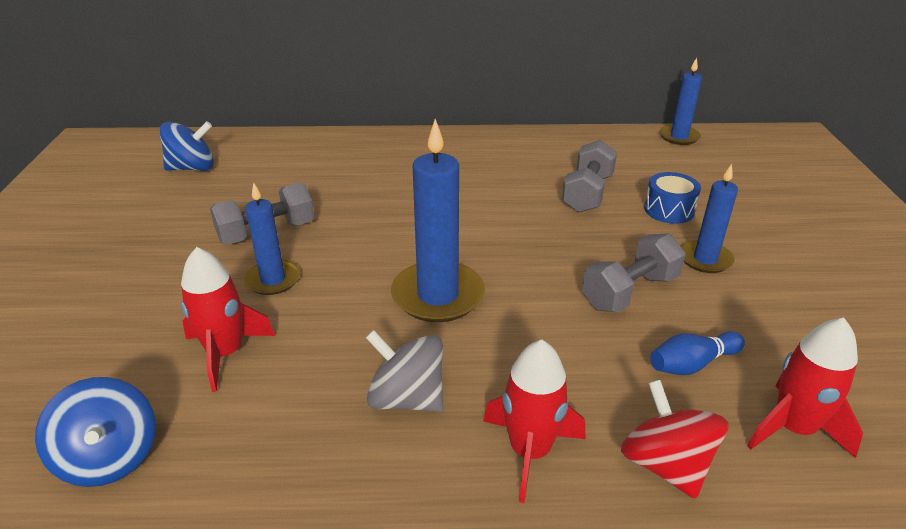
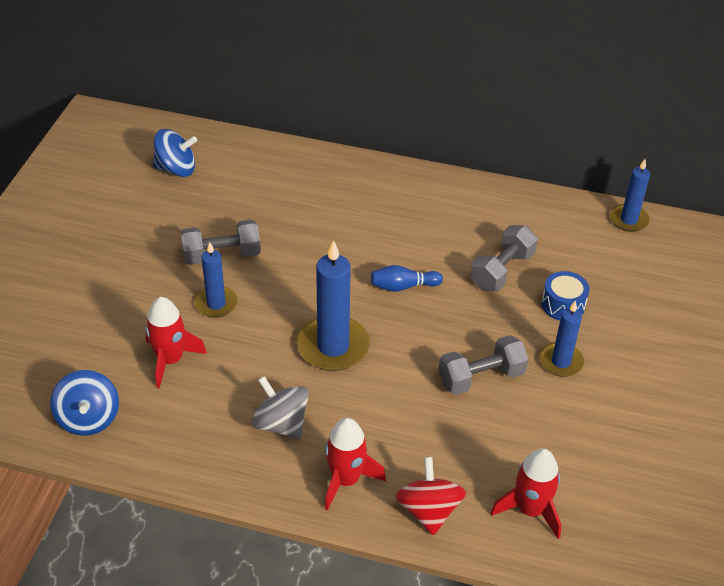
camera: 15 degrees right, 10 degrees up
blue bowling pin [650,331,745,375] -> blue bowling pin moved to [371,265,443,292]

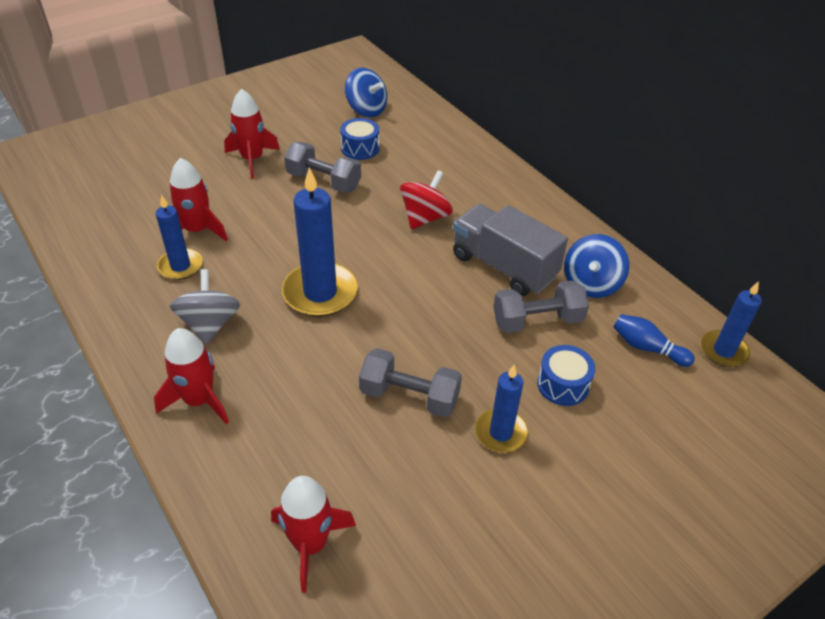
camera: 40 degrees right, 0 degrees up
blue spinning top [50,370,119,436] -> blue spinning top moved to [564,234,629,298]
blue candle [195,242,237,318] -> blue candle moved to [156,195,202,280]
blue bowling pin [371,265,443,292] -> blue bowling pin moved to [613,314,695,367]
red spinning top [395,457,466,535] -> red spinning top moved to [400,170,453,229]
none -> red rocket [224,89,280,179]
none -> blue drum [340,118,379,160]
none -> grey truck [453,204,568,296]

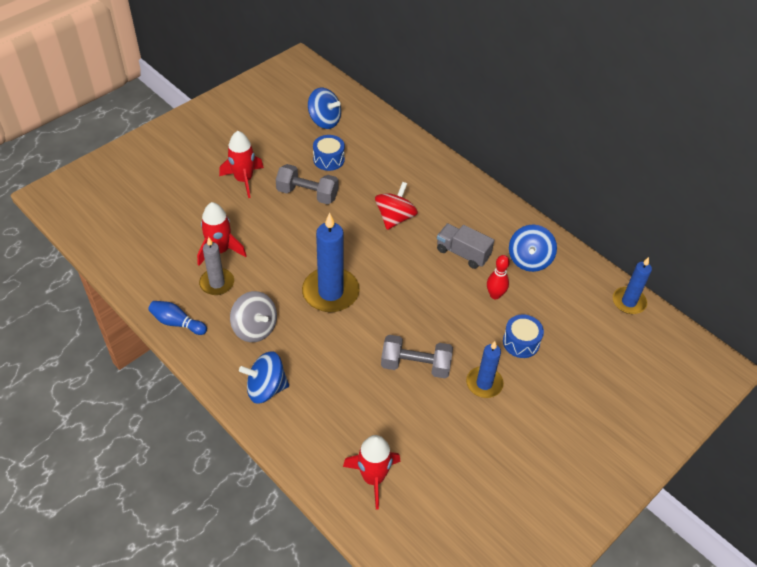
camera: 10 degrees left, 5 degrees up
red rocket [154,328,229,424] -> blue spinning top [239,351,289,404]
blue candle [156,195,202,280] -> grey candle [199,237,234,295]
grey spinning top [170,269,240,344] -> grey spinning top turned 150 degrees clockwise [230,291,277,342]
grey truck [453,204,568,296] -> grey truck [437,224,494,269], size x0.66
grey dumbbell [493,280,589,333] -> red bowling pin [487,255,510,299]
blue bowling pin [613,314,695,367] -> blue bowling pin moved to [148,301,207,335]

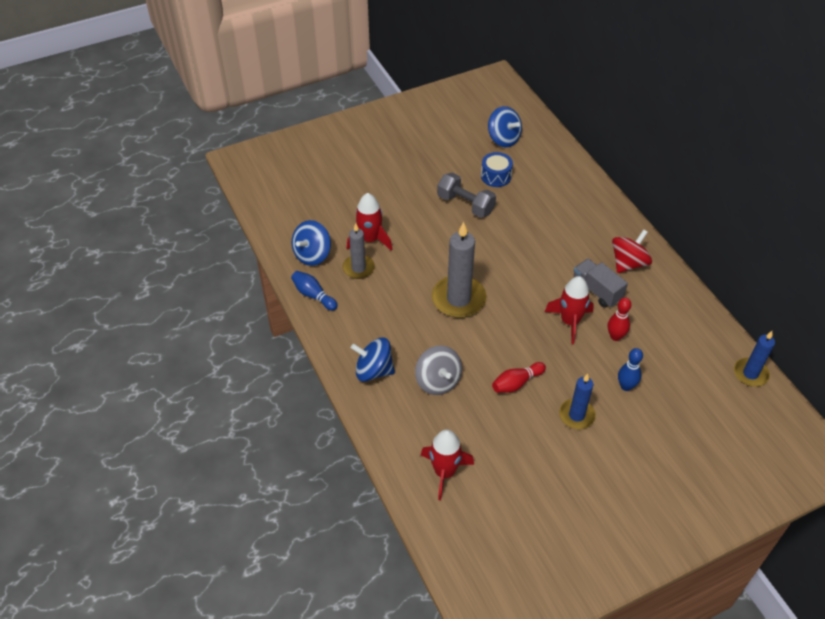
camera: 20 degrees right, 0 degrees up
red rocket [219,131,264,198] -> red rocket moved to [545,276,594,344]
grey spinning top [230,291,277,342] -> grey spinning top moved to [415,346,462,395]
blue candle [302,213,360,312] -> grey candle [432,222,486,318]
red spinning top [375,182,418,230] -> red spinning top moved to [612,229,652,273]
grey dumbbell [381,335,453,378] -> red bowling pin [492,362,546,393]
blue drum [503,314,544,358] -> blue bowling pin [618,348,643,391]
blue spinning top [509,224,557,272] -> blue spinning top moved to [292,220,331,266]

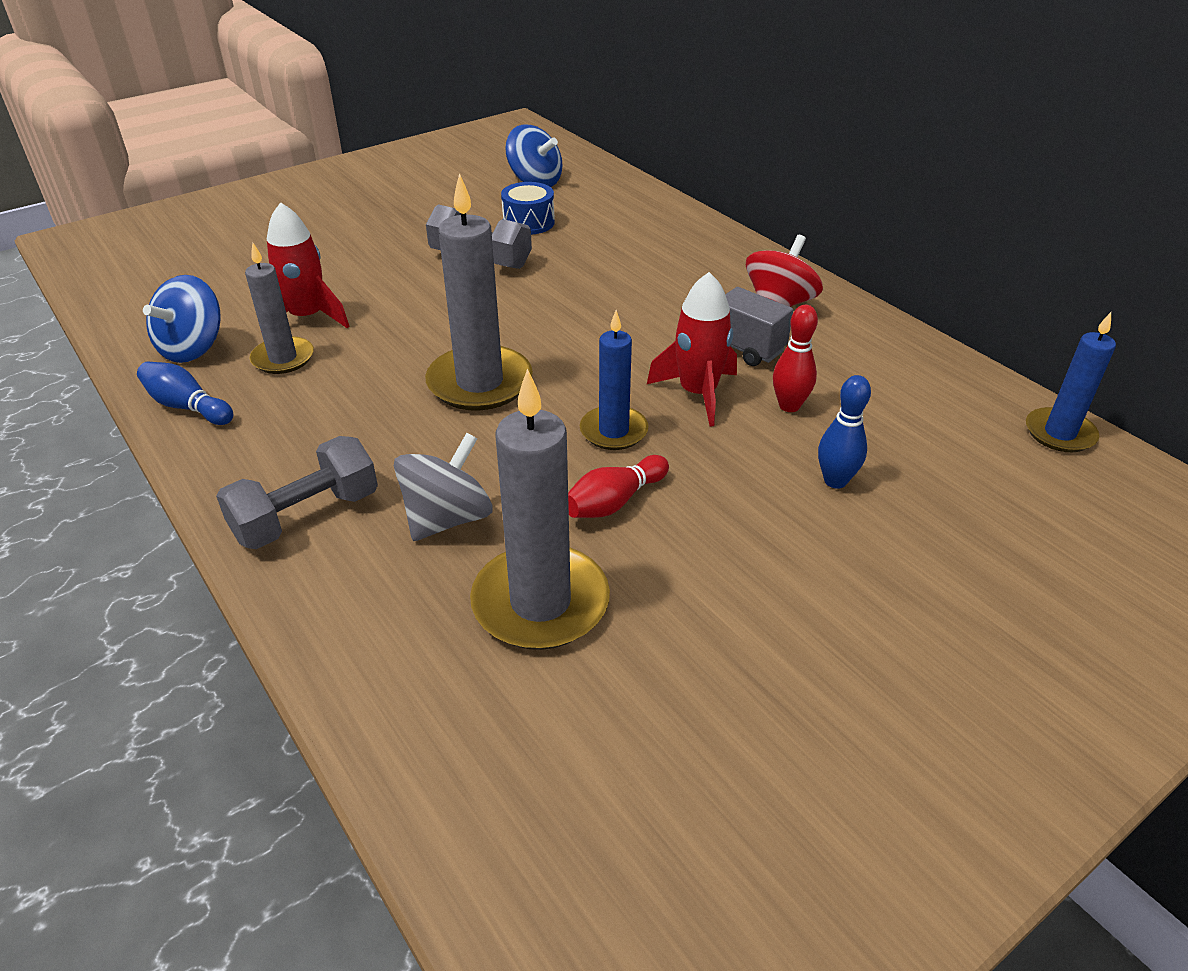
camera: 10 degrees left, 10 degrees down
blue spinning top [351,337,395,382] -> grey dumbbell [216,436,378,549]
grey spinning top [415,346,462,395] -> grey spinning top turned 105 degrees counterclockwise [394,433,493,541]
red rocket [420,429,474,500] -> none
blue candle [559,374,596,429] -> blue candle moved to [580,310,648,450]
none -> grey candle [470,368,610,650]

